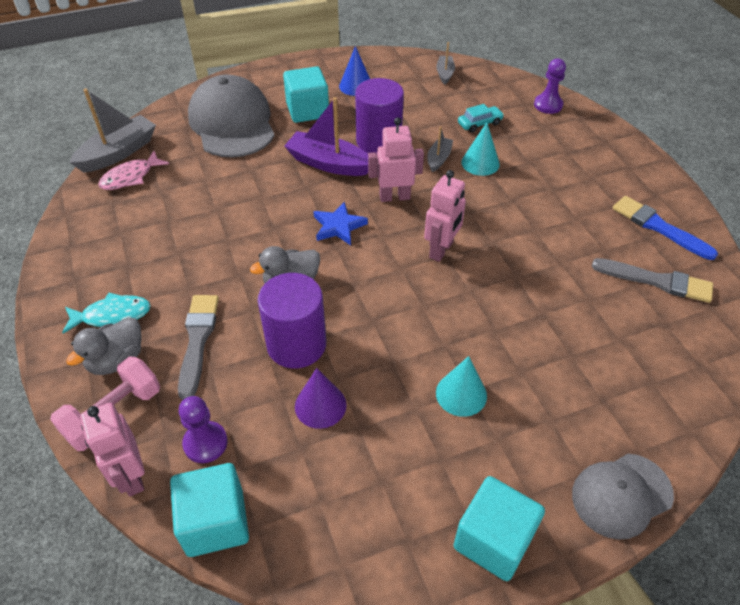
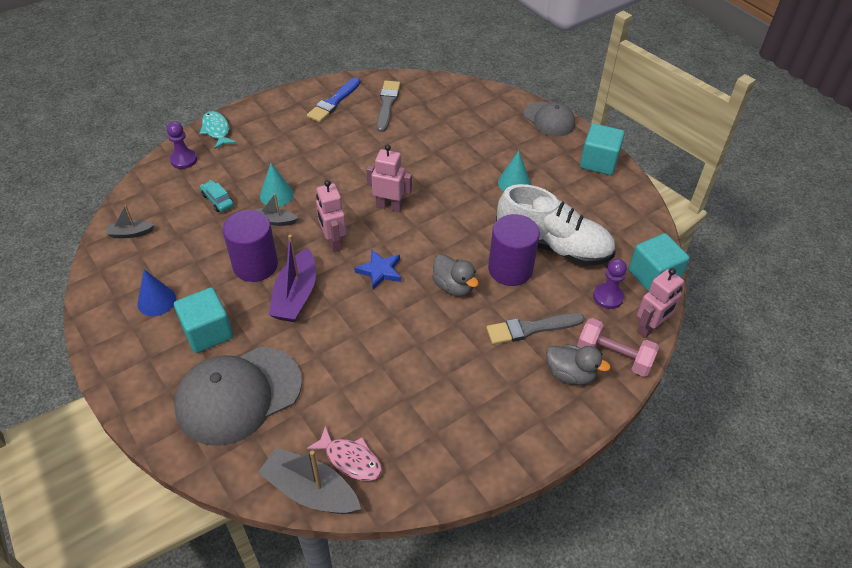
camera: 105 degrees left, 0 degrees up
turquoise fish [62,293,151,334] -> turquoise fish moved to [199,111,236,149]
purple cone [295,368,347,429] -> white shoe [496,184,616,266]

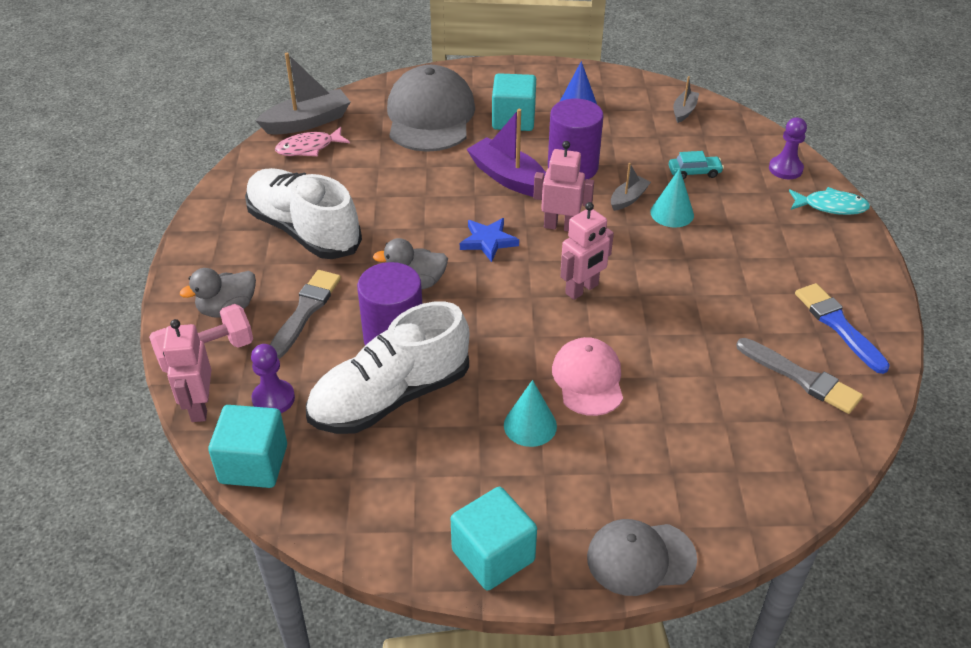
camera: 125 degrees right, 5 degrees down
none -> white shoe [245,168,362,259]
none -> pink cap [552,337,623,416]

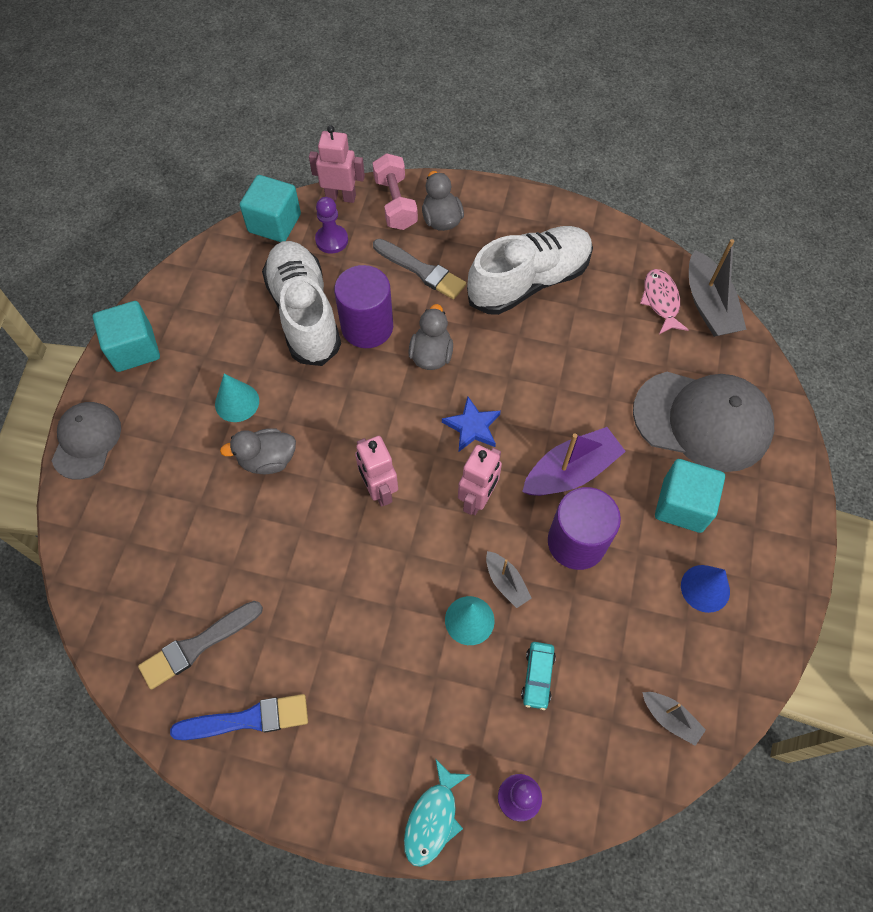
camera: 105 degrees right, 20 degrees up
pink cap [552,337,623,416] -> grey duck [220,428,296,474]

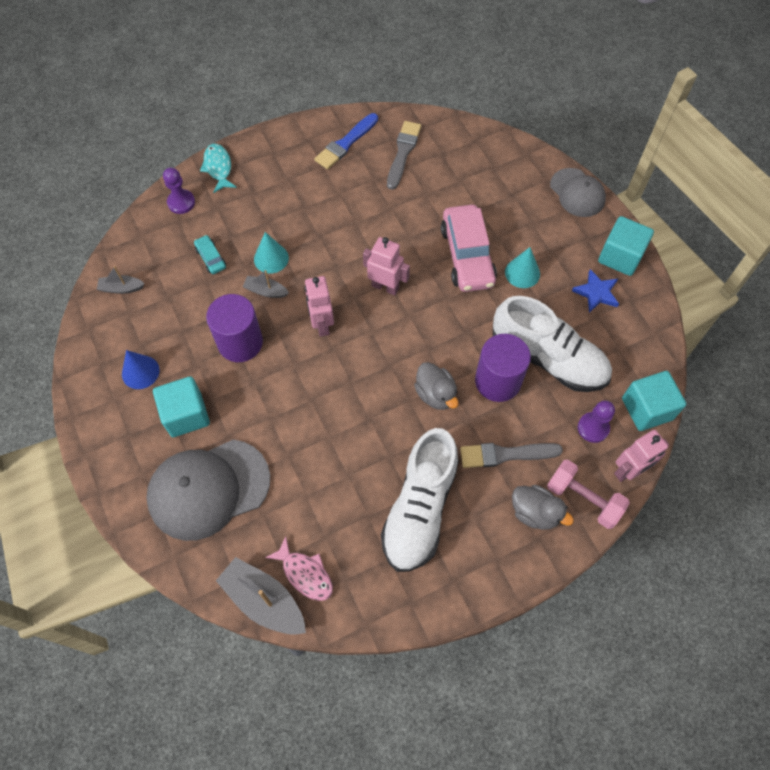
camera: 140 degrees right, 0 degrees up
grey duck [220,428,296,474] -> pink car [441,205,497,292]
blue star [442,397,501,451] -> blue star moved to [572,269,619,313]
purple boat [522,427,626,496] -> none

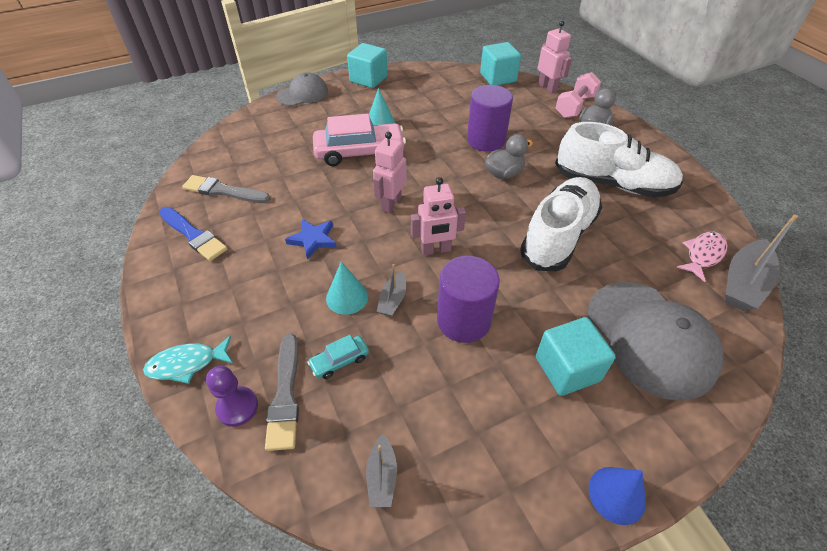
camera: 90 degrees left, 15 degrees down
blue cone [122,350,159,389] -> blue cone moved to [589,467,646,525]
grey brush [460,443,563,468] -> grey brush moved to [265,334,299,451]
white shoe [493,296,612,392] -> white shoe moved to [520,177,602,271]
blue star [572,269,619,313] -> blue star moved to [285,219,337,260]
purple pawn [578,400,615,443] -> none

